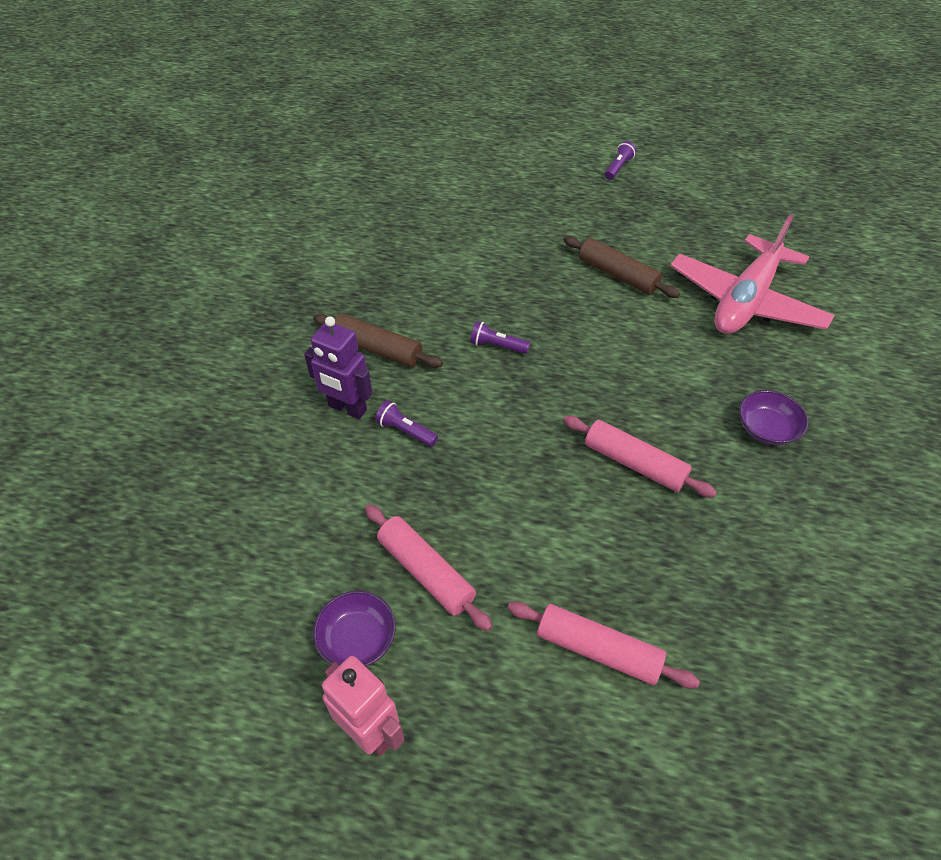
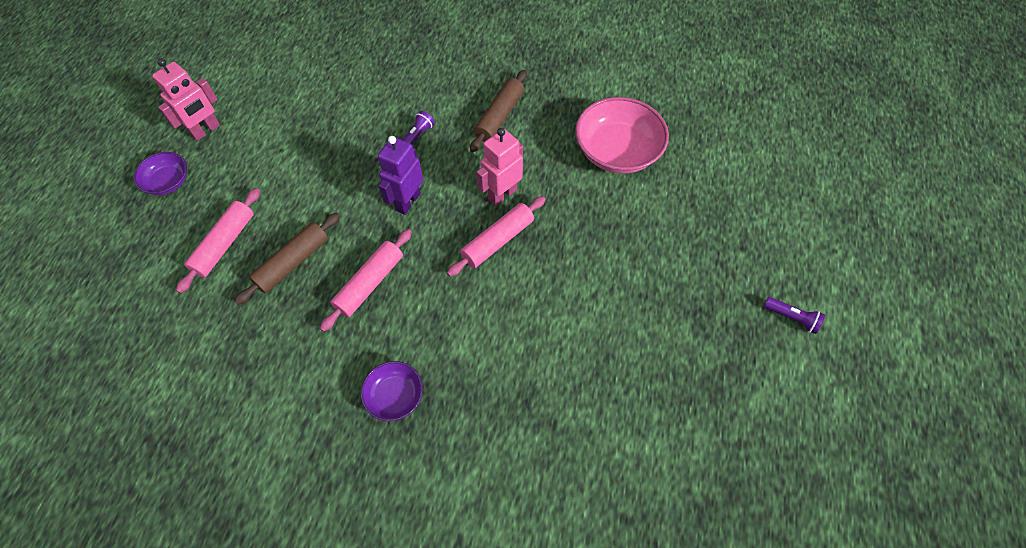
camera: 90 degrees right, 10 degrees up
purple robot [304,316,372,419] -> purple robot moved to [378,136,423,215]
purple bowl [313,591,396,666] -> purple bowl moved to [134,152,187,195]
pink rolling pin [365,504,493,631] -> pink rolling pin moved to [447,196,546,276]
purple flashlight [470,321,530,354] -> pink robot [477,128,523,206]
brown rolling pin [563,236,680,298] -> brown rolling pin moved to [235,213,340,305]
pink plane [670,214,835,334] -> none
none -> pink bowl [575,97,669,173]

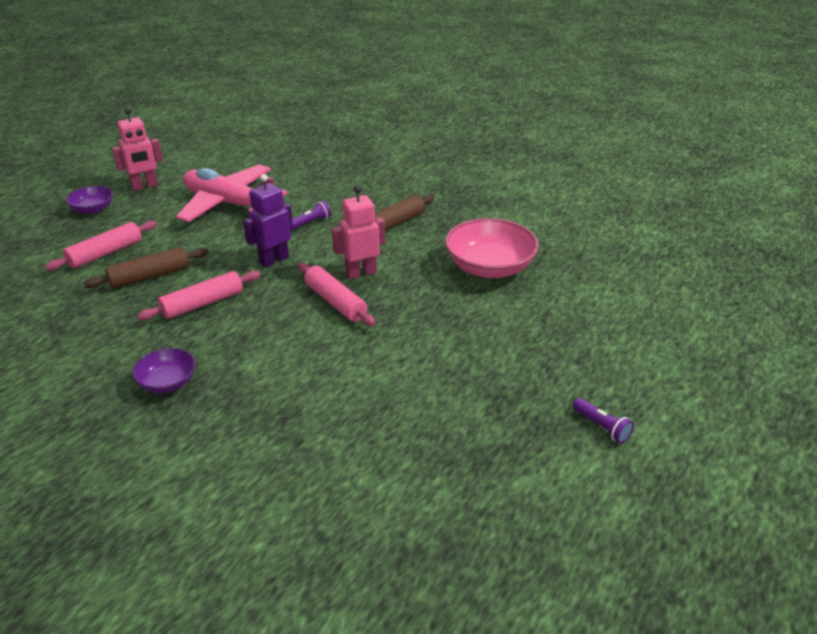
camera: 20 degrees right, 25 degrees down
pink rolling pin [447,196,546,276] -> pink rolling pin turned 75 degrees clockwise [299,263,376,326]
none -> pink plane [176,164,287,222]

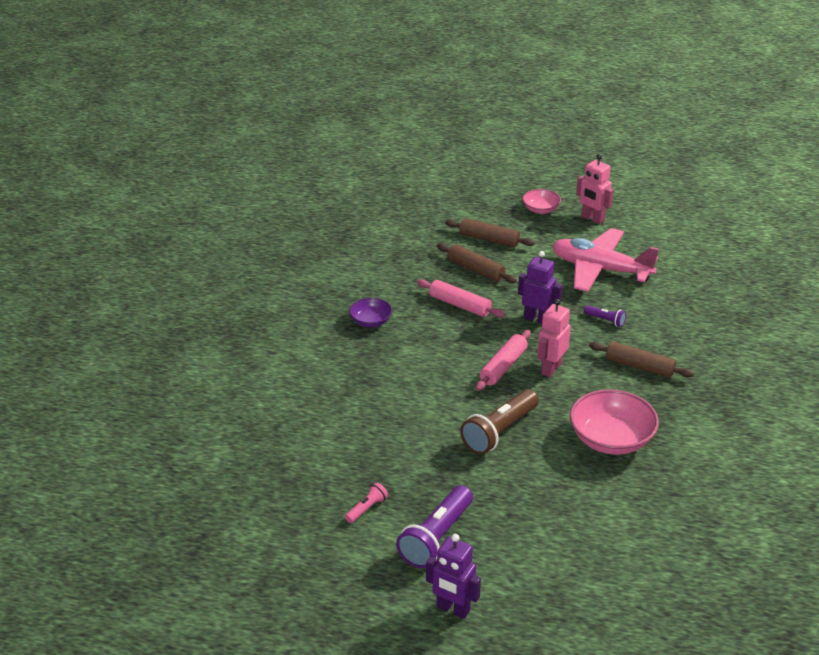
camera: 70 degrees right, 0 degrees up
pink rolling pin [45,221,157,271] -> brown rolling pin [445,218,535,248]
purple bowl [66,186,113,214] -> pink bowl [523,189,561,214]
pink plane [176,164,287,222] -> pink plane turned 75 degrees counterclockwise [552,228,659,292]
pink robot [332,186,385,279] -> pink robot turned 105 degrees counterclockwise [537,299,571,377]
purple flashlight [573,398,634,444] -> purple flashlight [396,485,473,568], size x2.08
none -> pink flashlight [345,482,388,523]
none -> purple robot [426,534,481,619]
none -> brown flashlight [460,389,539,455]

